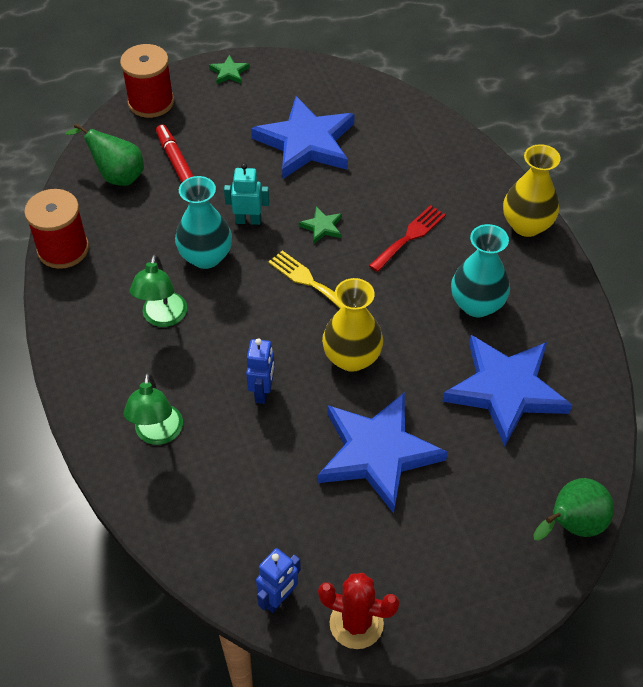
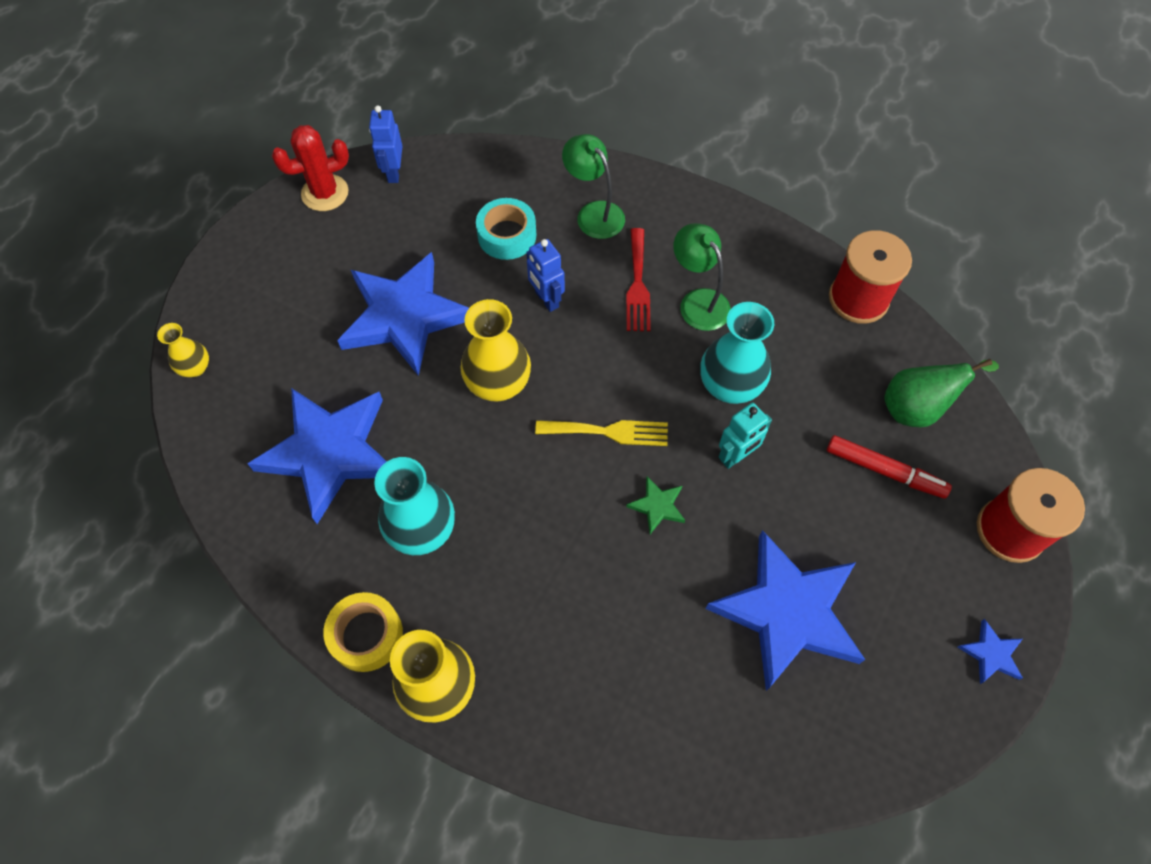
camera: 140 degrees right, 10 degrees up
green star [209,55,250,84] -> blue star [957,619,1023,684]
red fork [369,205,446,272] -> red fork moved to [626,228,651,331]
green pear [533,478,614,541] -> yellow vase [157,323,209,377]
none -> yellow tape [323,592,403,672]
none -> turquoise tape [476,198,536,260]

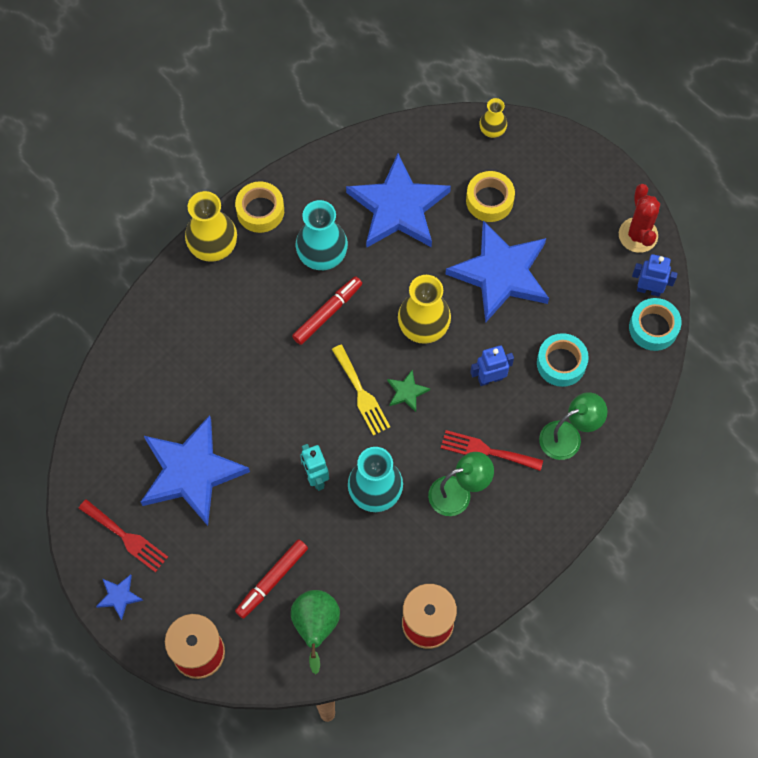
camera: 105 degrees right, 5 degrees up
yellow fork [535,420,668,446] -> yellow fork turned 45 degrees counterclockwise [332,345,390,436]
green star [626,477,685,534] -> green star moved to [387,370,430,412]
none -> red fork [78,499,168,573]
none -> red marker [292,276,362,345]
none -> yellow tape [466,171,515,222]
none -> turquoise tape [629,298,681,351]

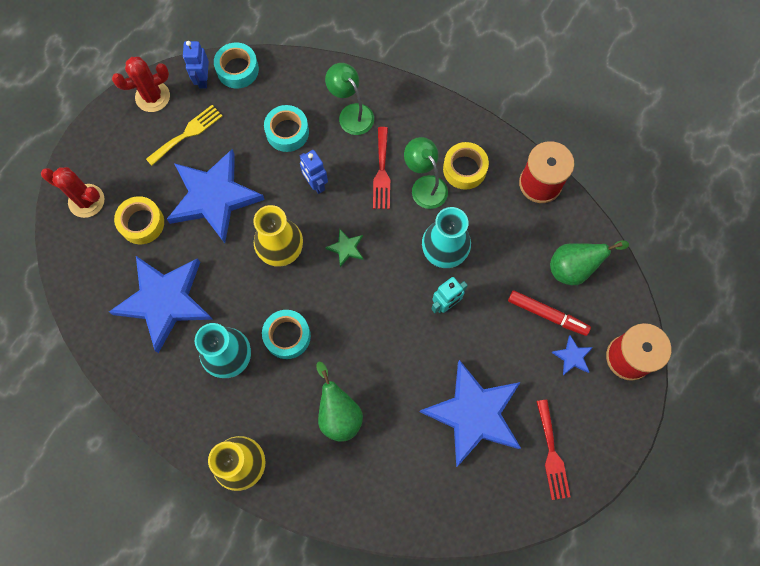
camera: 105 degrees left, 5 degrees up
red fork [78,499,168,573] -> red fork turned 150 degrees clockwise [536,400,570,500]
blue star [96,574,143,620] -> blue star moved to [551,335,593,375]
yellow tape [235,181,284,233] -> yellow tape moved to [443,142,489,190]
red marker [292,276,362,345] -> turquoise tape [262,310,311,359]
yellow fork [332,345,390,436] -> yellow fork moved to [146,105,222,166]
yellow vase [479,98,507,138] -> none
none -> red cactus [41,167,104,218]
none -> green pear [316,361,363,442]

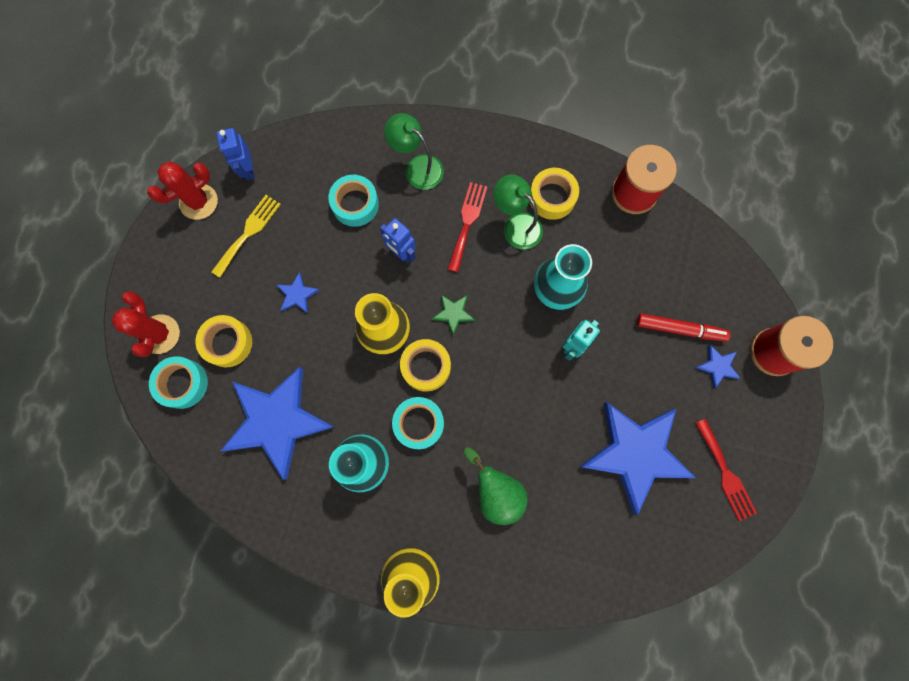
camera: 15 degrees left, 5 degrees up
red cactus [41,167,104,218] -> red cactus turned 75 degrees clockwise [112,291,180,357]
blue star [167,149,265,243] -> blue star [277,272,319,313], size x0.40
turquoise tape [214,43,259,89] -> turquoise tape moved to [149,356,208,409]
red fork [373,127,390,209] -> red fork turned 150 degrees counterclockwise [448,182,487,272]
green pear [550,240,629,285] -> none
none -> yellow tape [400,339,451,392]

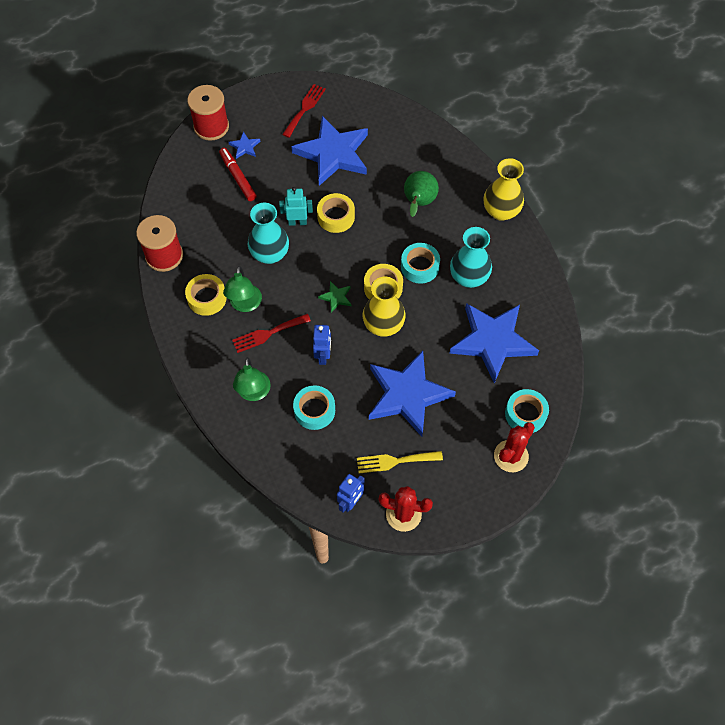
camera: 130 degrees left, 15 degrees down
yellow tape [196,315,252,367] -> yellow tape moved to [317,193,355,233]
blue star [277,272,319,313] -> blue star [369,351,456,437], size x2.48

